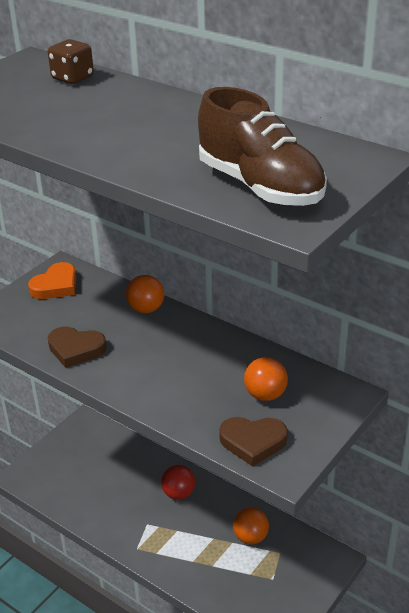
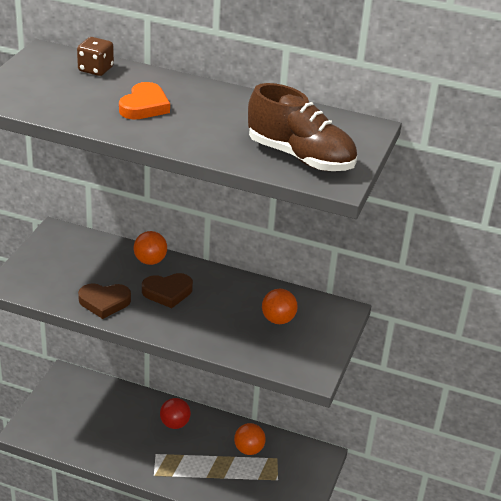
camera: 20 degrees left, 0 degrees up
orange heart [28,262,77,299] -> orange heart moved to [119,82,170,120]
brown heart [219,417,288,467] -> brown heart moved to [142,273,193,308]

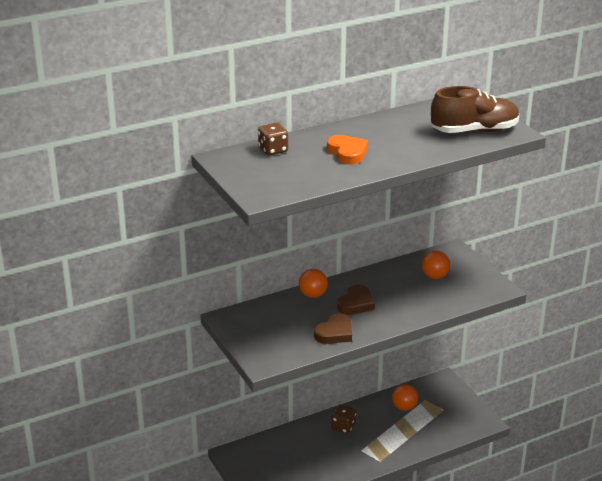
camera: 45 degrees left, 5 degrees down
red ball [160,398,191,429] -> brown dice [331,404,356,434]

